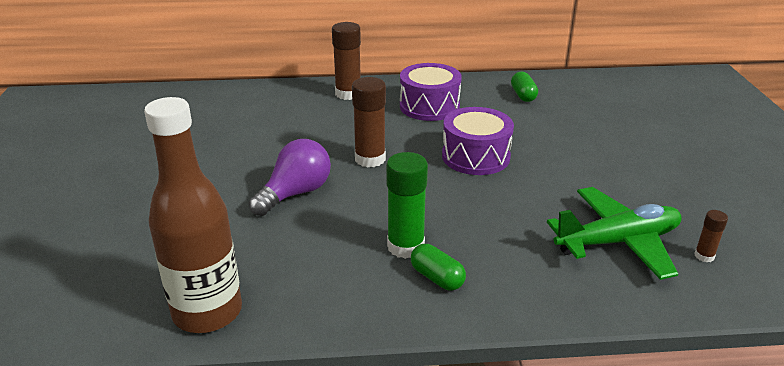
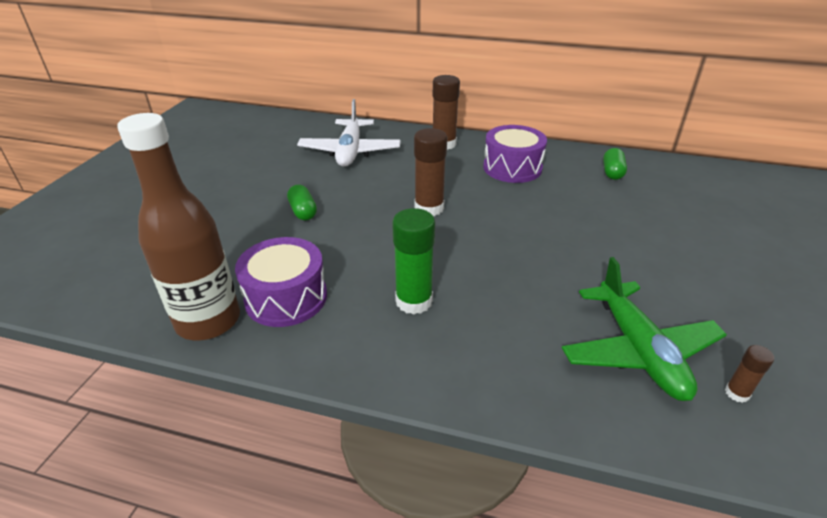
camera: 20 degrees right, 5 degrees up
purple light bulb [249,139,331,216] -> none
green capsule [411,244,466,291] -> green capsule moved to [287,185,317,220]
purple drum [442,107,514,175] -> purple drum moved to [235,237,327,327]
green plane [547,187,682,280] -> green plane turned 75 degrees clockwise [562,257,727,401]
none -> white plane [297,99,401,167]

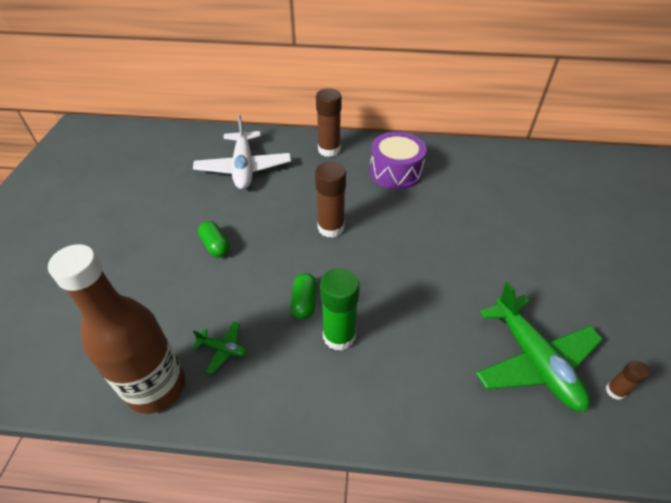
camera: 10 degrees left, 10 degrees up
purple drum [235,237,327,327] -> green plane [193,321,247,374]
green capsule [603,148,627,180] -> green capsule moved to [290,273,317,320]

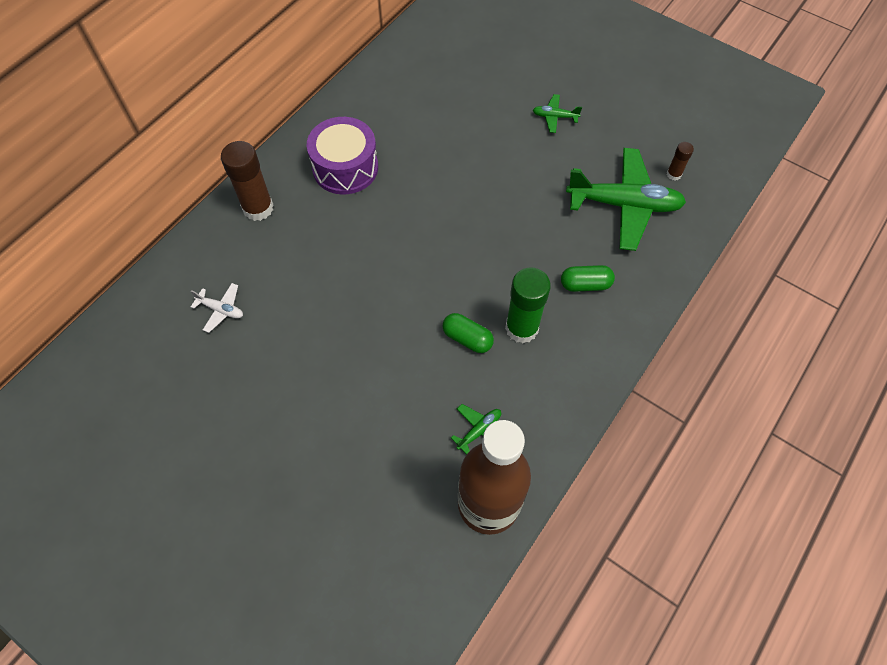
camera: 60 degrees left, 15 degrees up
white plane [193,114,291,189] -> white plane [190,283,243,333], size x0.43
green capsule [198,221,230,258] -> green capsule moved to [561,265,615,292]
brown glue stick [315,162,346,238] -> none
none -> green plane [533,94,582,133]

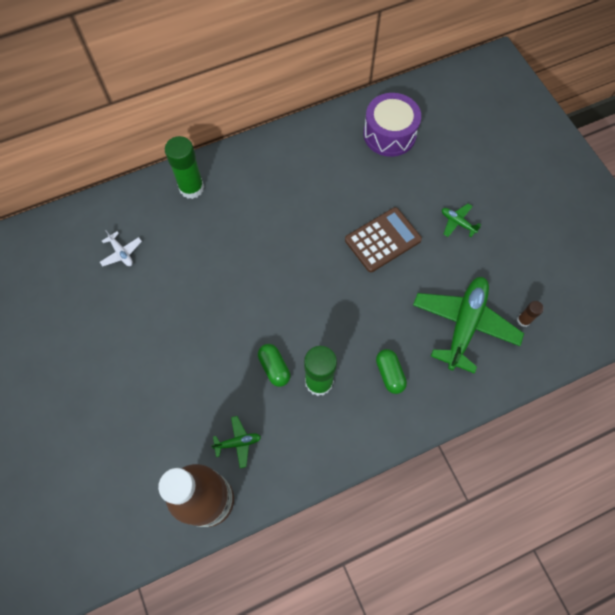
camera: 30 degrees right, 5 degrees up
brown glue stick [221,141,274,221] -> green glue stick [165,136,204,199]
purple drum [307,117,378,195] -> purple drum moved to [363,93,421,157]
green capsule [561,265,615,292] -> green capsule turned 45 degrees clockwise [376,349,407,394]
green plane [566,148,686,251] -> green plane turned 105 degrees counterclockwise [413,277,524,374]
none -> brown calculator [345,207,422,272]

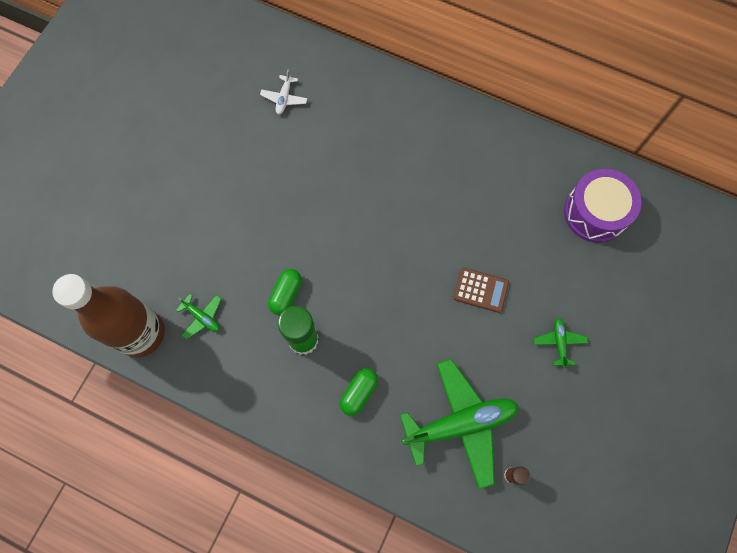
camera: 50 degrees right, 5 degrees up
green glue stick [165,136,204,199] -> none
brown calculator [345,207,422,272] -> brown calculator [453,268,509,313], size x0.66

